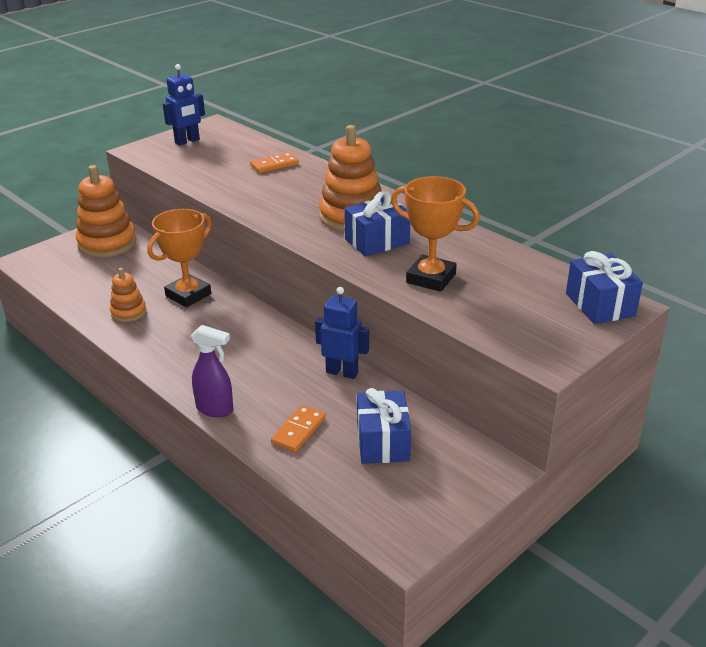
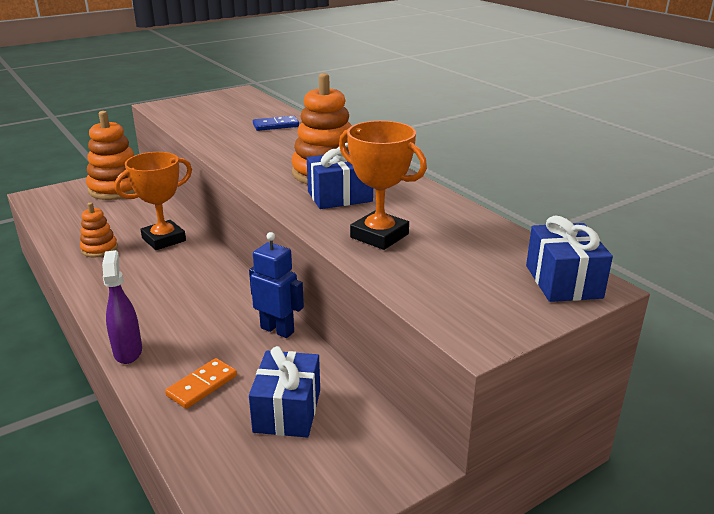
camera: 10 degrees right, 5 degrees down
blue robot [163,64,205,146] -> none
purple spray bottle [191,325,233,417] -> purple spray bottle turned 135 degrees counterclockwise [102,250,142,364]
orange domino [250,152,299,173] -> blue domino [253,116,299,131]

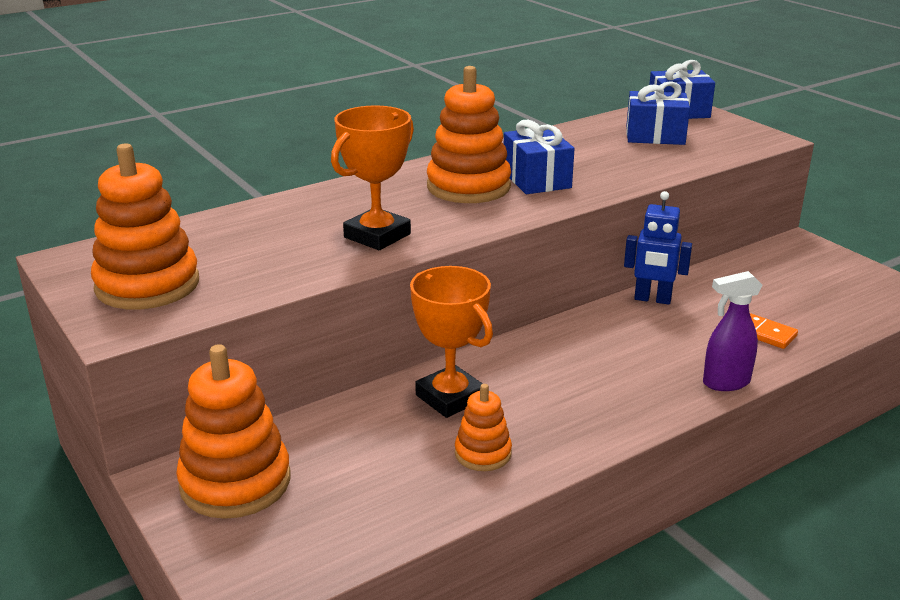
camera: 90 degrees left, 0 degrees up
blue robot [249,232,304,338] -> blue robot turned 105 degrees counterclockwise [624,191,692,305]
blue gift [249,346,320,437] -> blue gift moved to [626,81,690,145]
blue domino [253,116,299,131] -> none
orange trophy [339,121,427,250] -> orange trophy moved to [331,105,414,250]
none -> orange stacking toy [91,143,199,310]

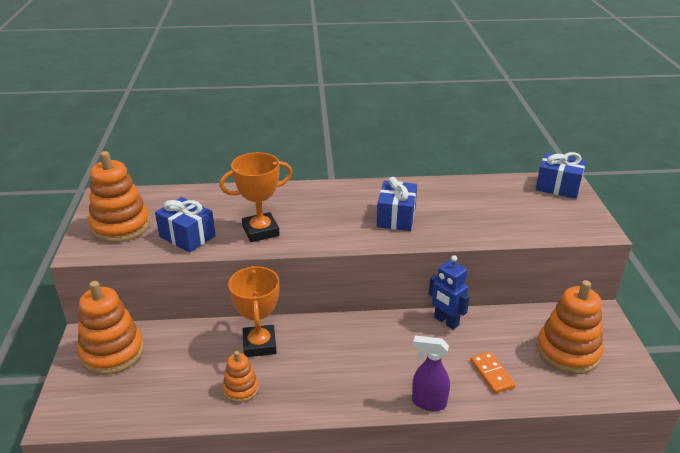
camera: 30 degrees right, 5 degrees up
orange stacking toy [427,66,511,203] -> orange stacking toy moved to [537,280,603,374]
blue gift [626,81,690,145] -> blue gift moved to [155,197,216,253]

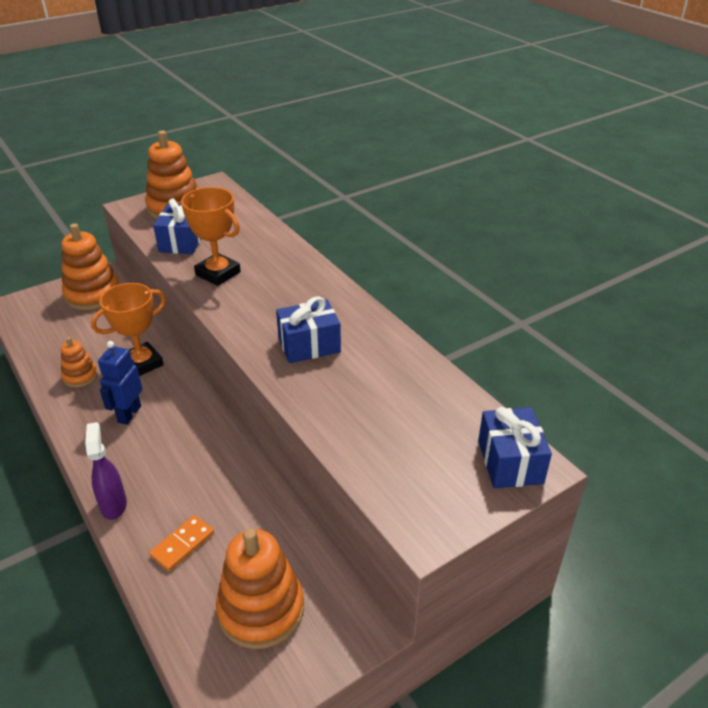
camera: 60 degrees right, 5 degrees up
blue robot [429,255,470,330] -> blue robot moved to [98,341,143,425]

